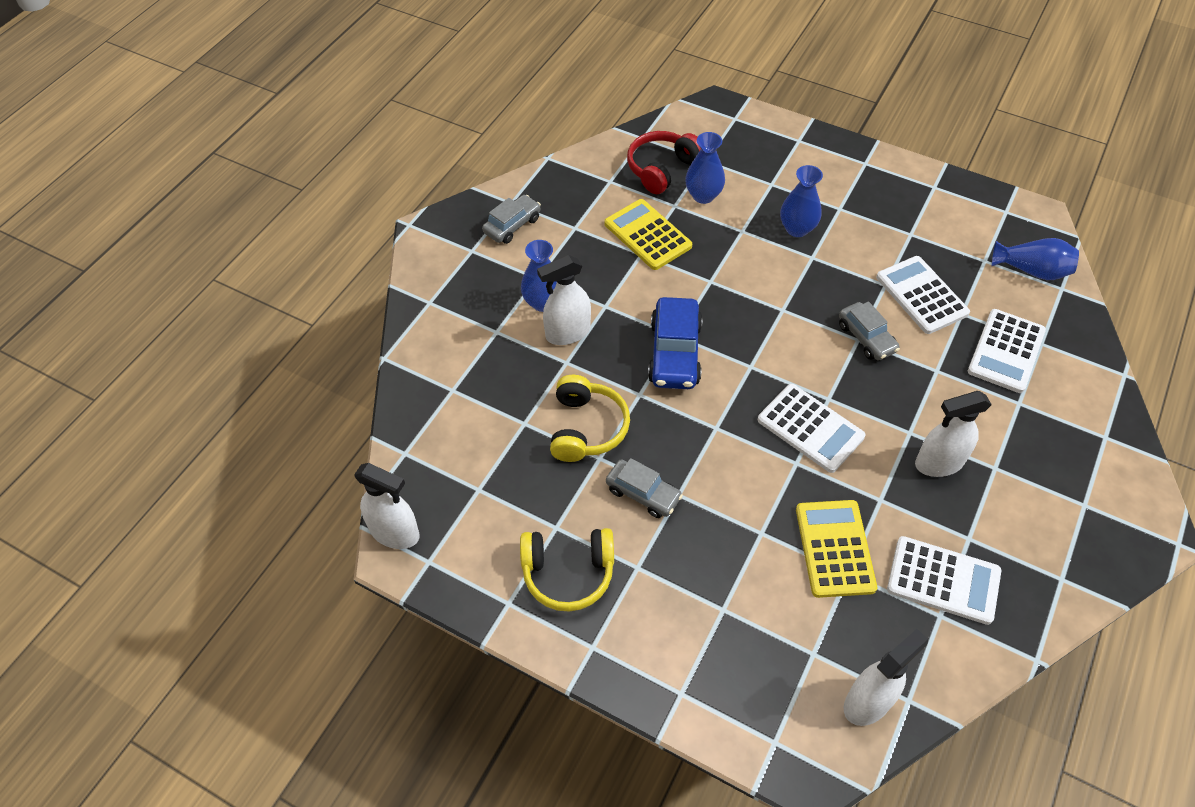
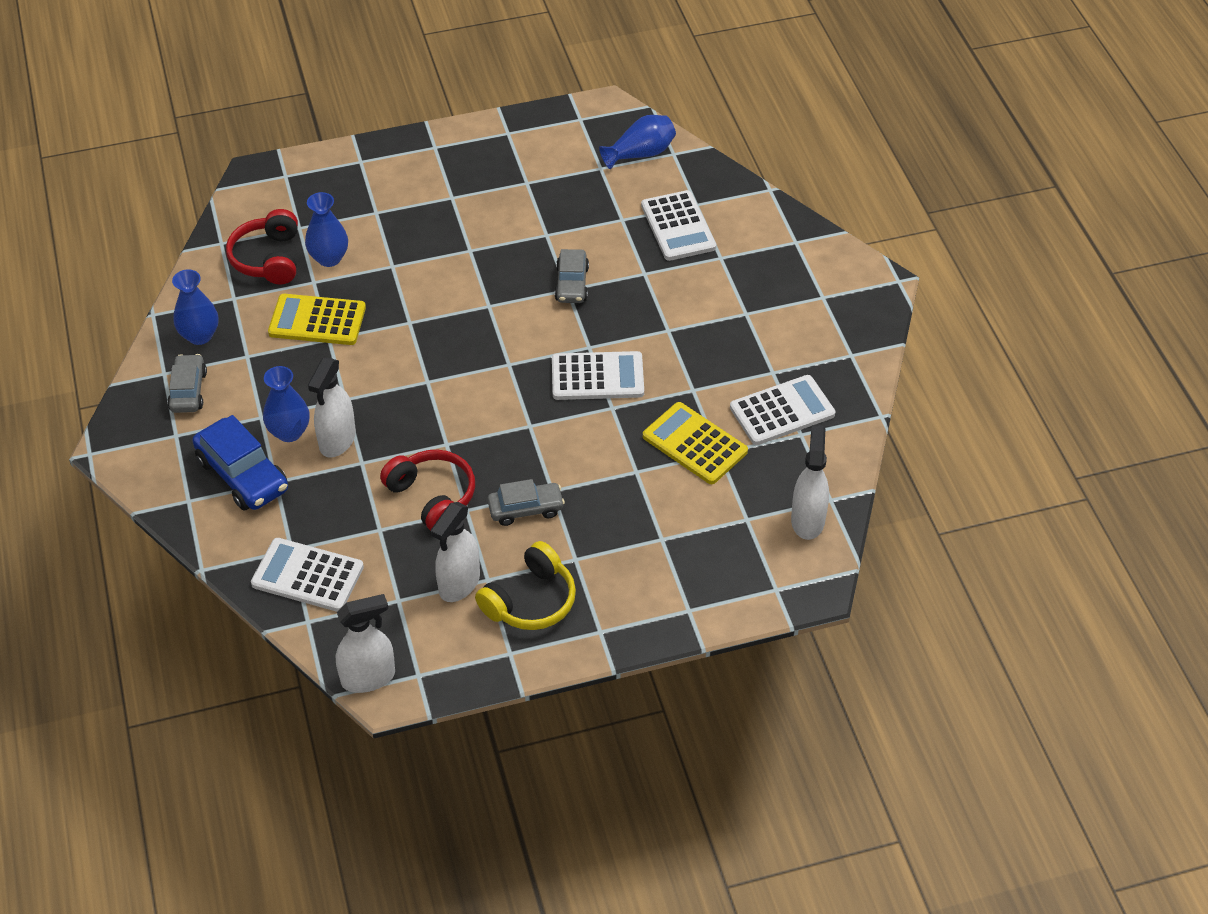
camera: 45 degrees left, 5 degrees down
yellow headphones [550,375,630,462] -> red headphones [380,450,475,531]
blue car [648,297,703,389] -> blue car moved to [193,415,288,511]
blue vase [780,165,823,237] -> blue vase moved to [172,269,219,345]
grey car [839,301,900,361] -> grey car turned 75 degrees clockwise [555,249,589,303]
white calculator [876,256,970,334] -> white calculator moved to [251,538,364,612]
white spray bottle [915,391,992,477] -> white spray bottle moved to [431,502,480,602]

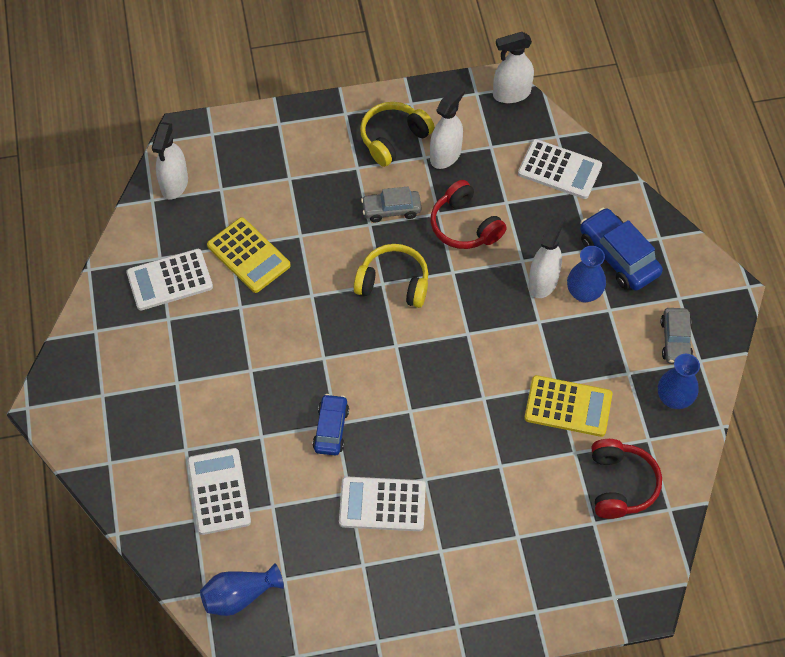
camera: 175 degrees left, 10 degrees up
blue vase [305,192,348,267] -> none
white calculator [552,351,644,400] -> white calculator moved to [339,476,426,531]
grey car [555,249,589,303] -> blue car [313,394,349,455]
none -> yellow headphones [354,244,428,308]

